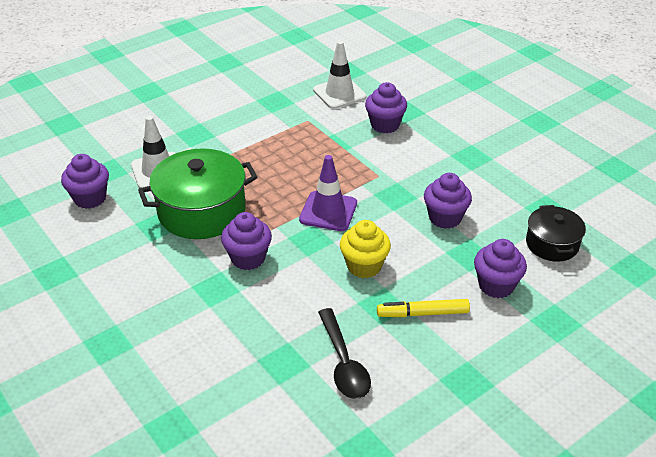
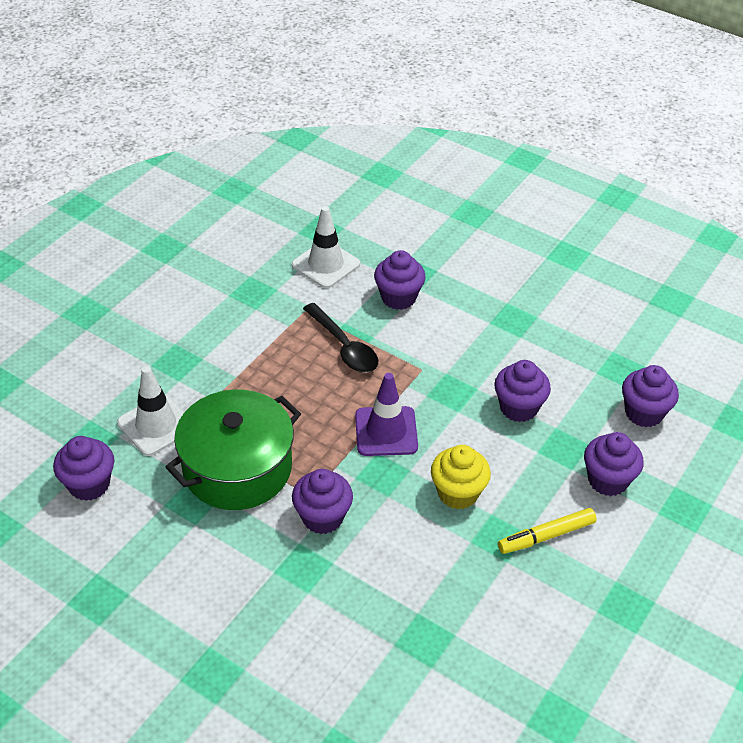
camera: 20 degrees left, 5 degrees up
black spoon [318,308,371,399] -> black spoon moved to [303,303,378,373]
black pot [526,205,586,262] -> purple cupcake [622,365,679,427]

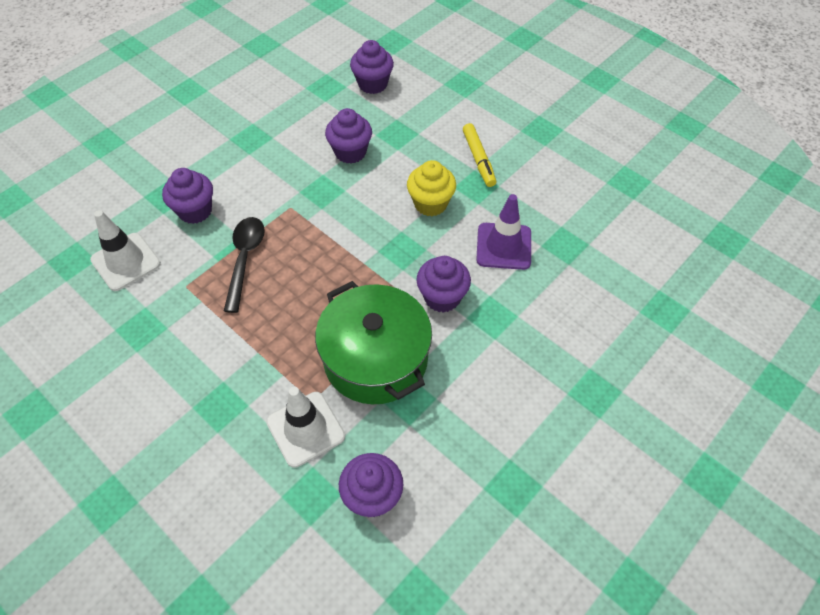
camera: 80 degrees left, 10 degrees up
black spoon [303,303,378,373] -> black spoon turned 60 degrees counterclockwise [224,217,265,313]
purple traffic cone [355,373,418,456] -> purple traffic cone moved to [476,194,531,270]
purple cupcake [584,432,644,496] -> none

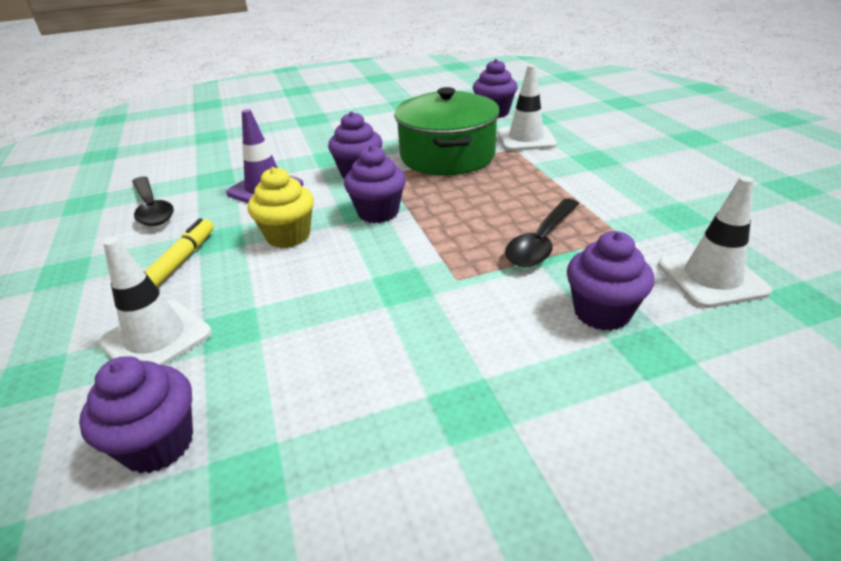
camera: 150 degrees left, 20 degrees down
purple cupcake [325,108,372,164] -> purple cupcake moved to [344,145,406,223]
none -> white traffic cone [98,237,212,365]
none -> black spoon [132,176,174,226]

